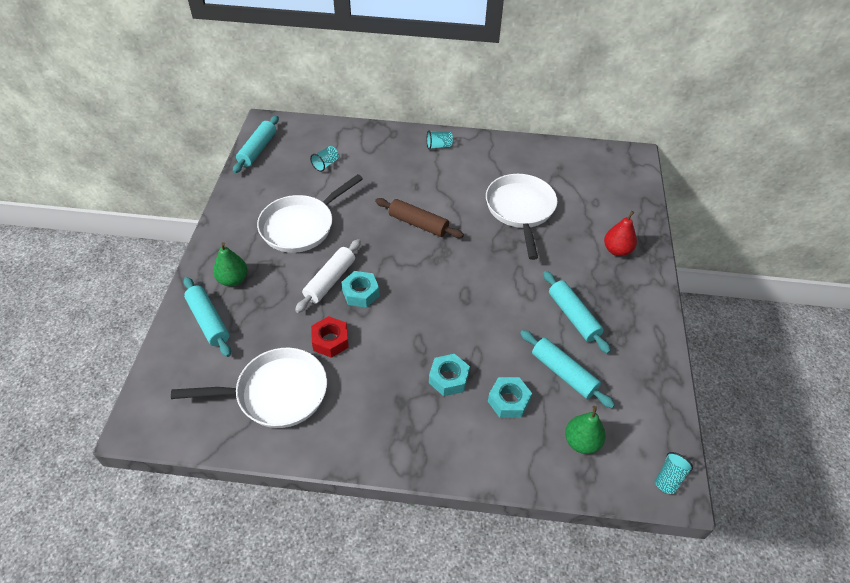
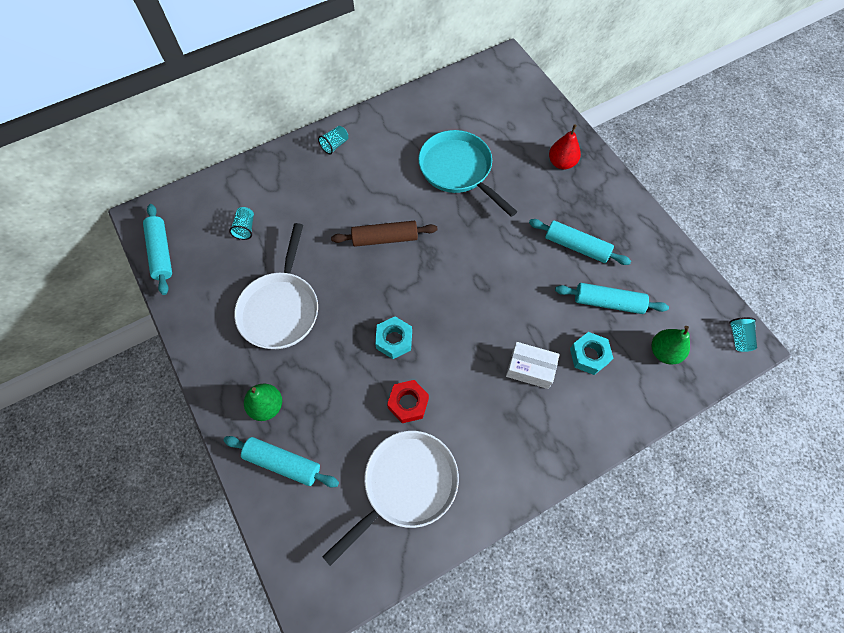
camera: 35 degrees left, 15 degrees up
white rolling pin [295,239,361,313] -> none
turquoise nut [429,354,470,396] -> white box [506,342,560,389]
white pan [486,174,557,260] -> turquoise pan [418,130,517,217]

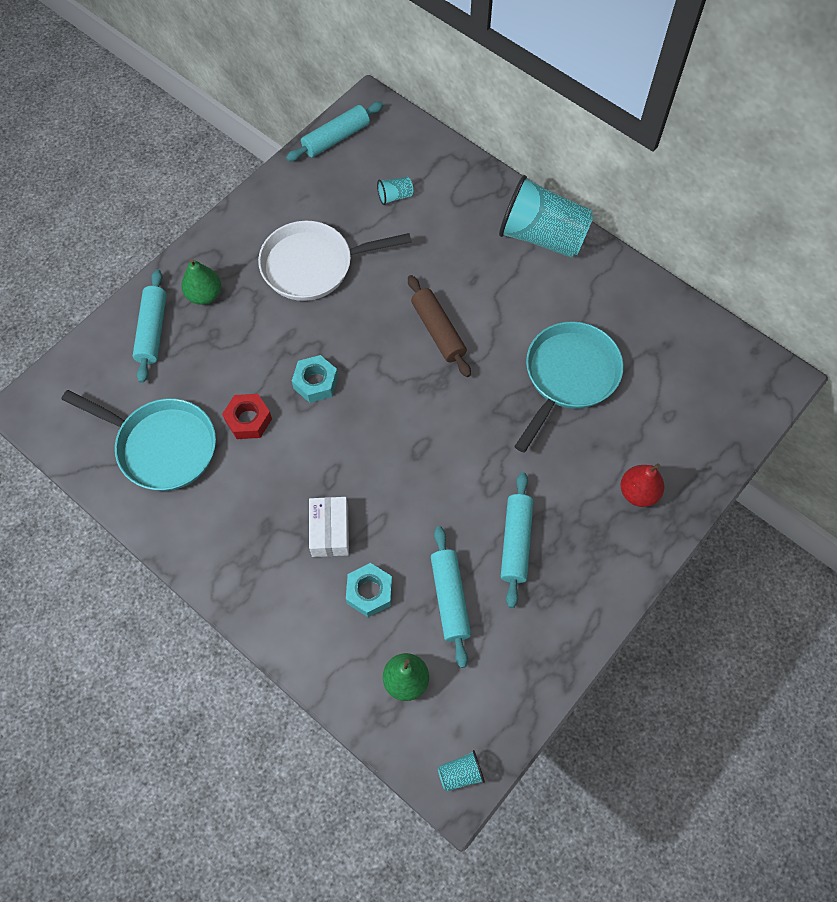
camera: 70 degrees right, 0 degrees up
turquoise cup [318,126,348,155] -> turquoise cup [499,175,594,258], size x2.46
white pan [322,431,459,566] -> turquoise pan [61,390,216,491]

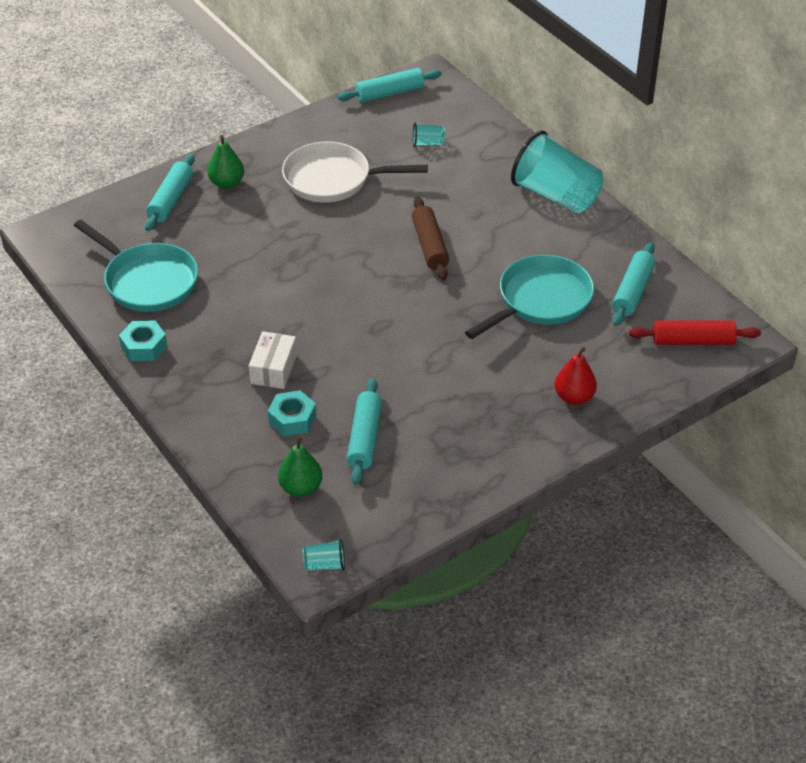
camera: 15 degrees right, 20 degrees down
red nut [222,394,272,439] -> none
turquoise nut [292,355,338,403] -> turquoise nut moved to [119,320,167,361]
turquoise rolling pin [501,472,534,608] -> turquoise rolling pin moved to [612,242,656,326]
none -> red rolling pin [629,321,761,345]

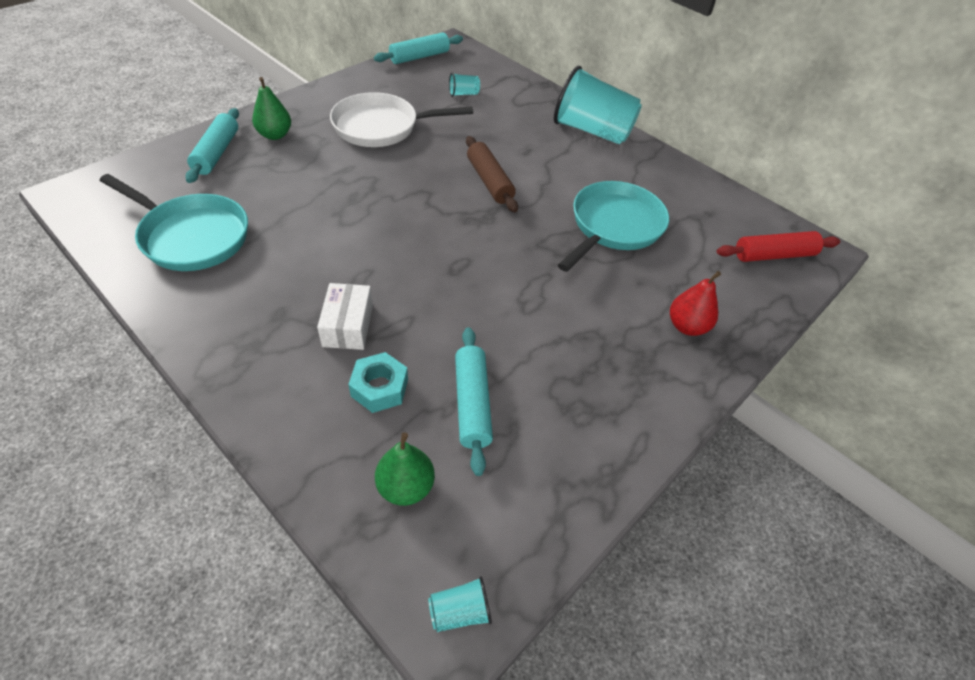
camera: 15 degrees left, 5 degrees up
turquoise nut [119,320,167,361] -> none
turquoise rolling pin [612,242,656,326] -> none

